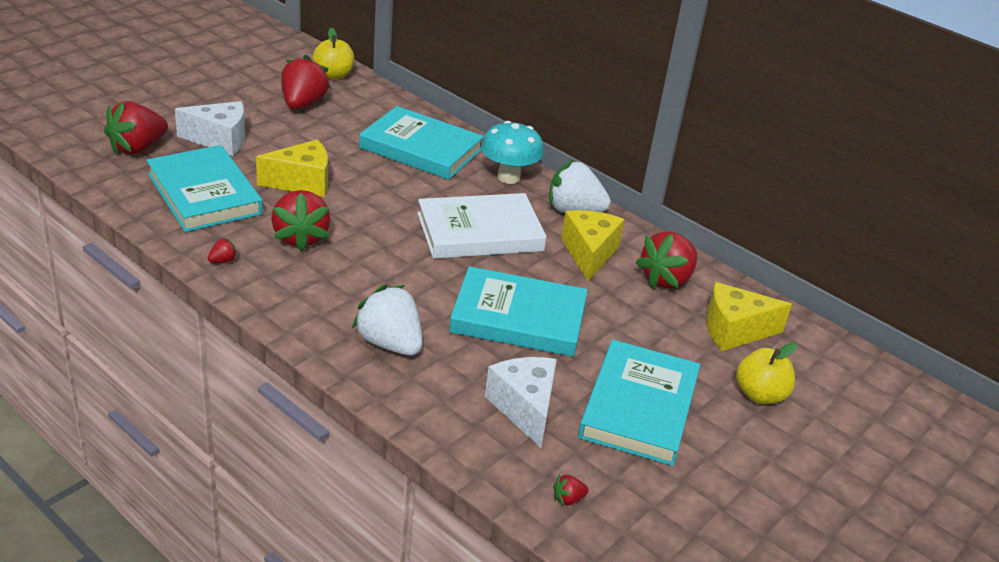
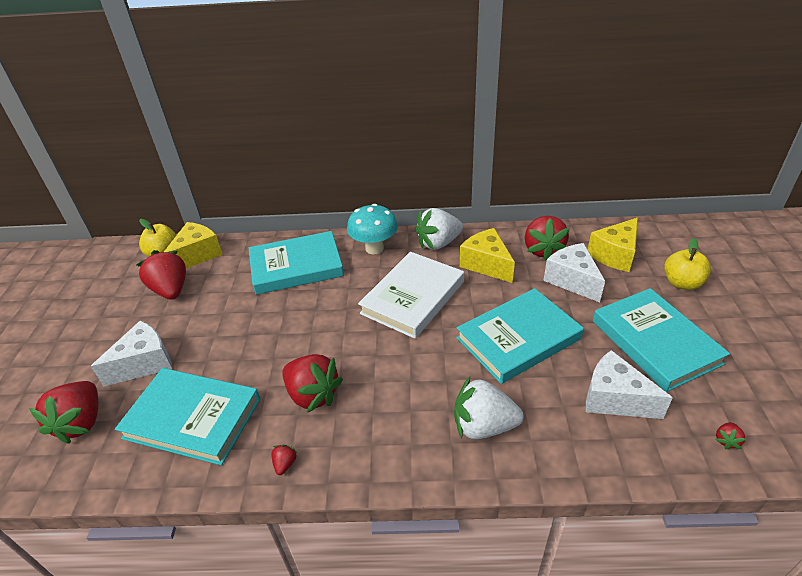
camera: 35 degrees left, 5 degrees up
yellow cheese [256,139,328,197] -> yellow cheese moved to [164,222,223,268]
none -> white cheese [543,243,605,302]

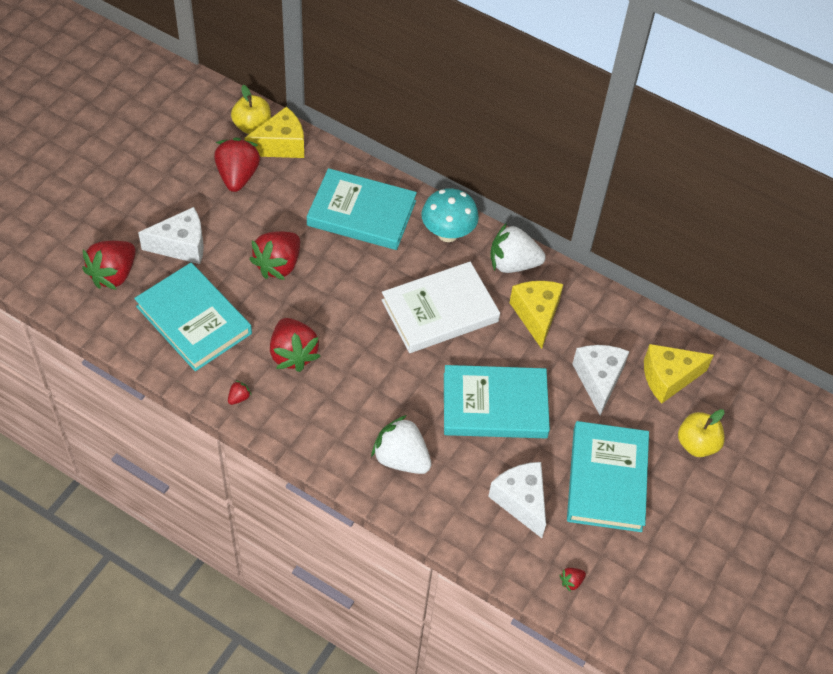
camera: 25 degrees right, 15 degrees up
red strawberry [525,216,570,261] -> red strawberry moved to [249,231,300,280]

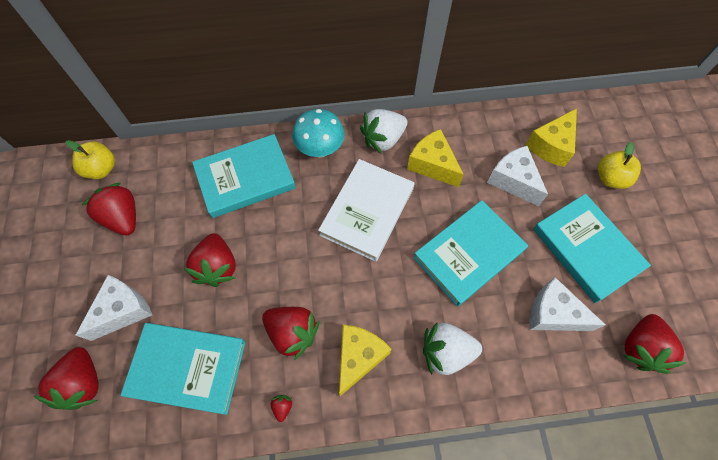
camera: 35 degrees left, 10 degrees up
yellow cheese [245,106,304,158] -> yellow cheese moved to [339,325,392,396]
red strawberry [560,568,586,592] -> red strawberry [622,314,687,374], size x2.40

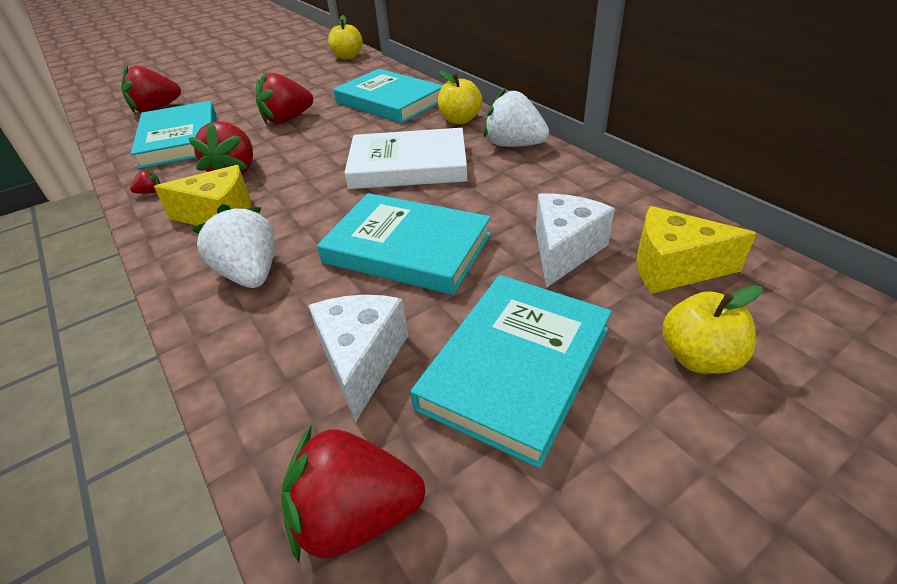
camera: 65 degrees right, 25 degrees down
white cheese [75,275,152,341] -> none
red strawberry [82,183,136,236] -> none
turquoise mushroom [292,109,345,158] -> yellow apple [438,71,482,124]
yellow cheese [407,129,464,187] -> none

